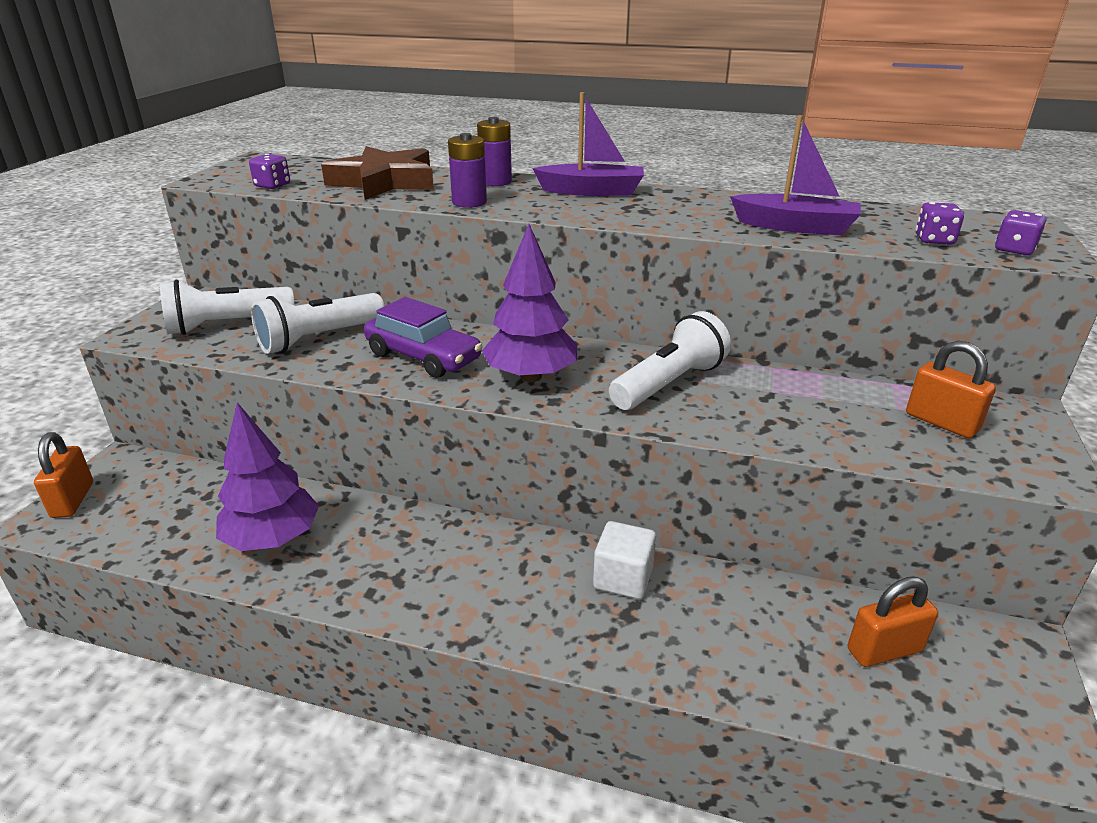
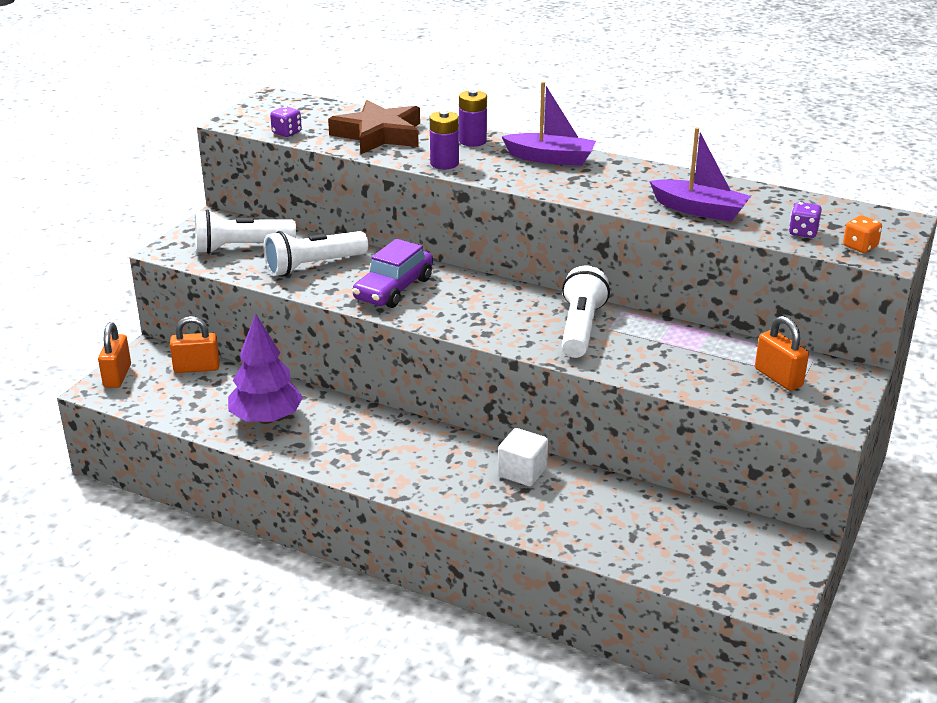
camera: 10 degrees right, 0 degrees up
purple car [364,297,483,378] -> purple car turned 75 degrees clockwise [352,239,433,308]
purple tree [482,224,577,382] -> none
white flashlight [609,311,731,410] -> white flashlight turned 45 degrees counterclockwise [562,266,610,358]
orange padlock [848,577,938,667] -> orange padlock moved to [170,316,220,373]
purple dice [995,210,1047,255] -> orange dice [843,215,882,253]

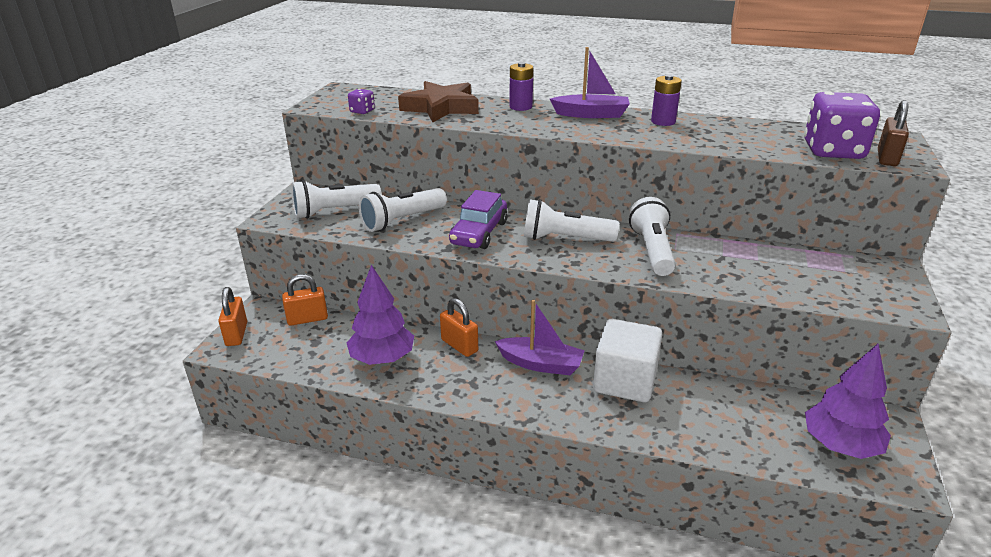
camera: 10 degrees left, 0 degrees up
purple battery [430,111,459,169] -> purple battery moved to [651,75,682,126]
white cube [498,428,548,486] -> white cube [593,319,663,402], size x1.63
purple boat [650,127,751,222] -> purple boat moved to [495,300,585,375]
orange padlock [755,316,809,391] -> orange padlock moved to [440,298,478,357]
purple dice [789,202,822,238] -> purple dice [804,91,880,159], size x2.30
orange dice [843,215,882,253] -> brown padlock [878,100,909,166]
none -> white flashlight [524,199,619,242]
none -> purple tree [805,344,891,459]

